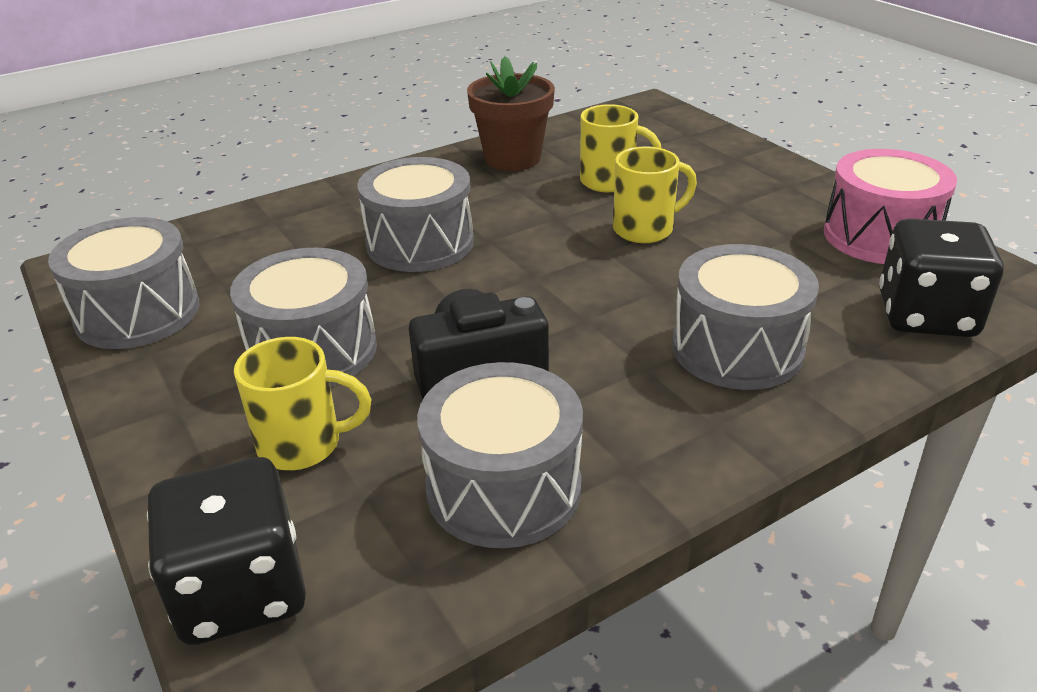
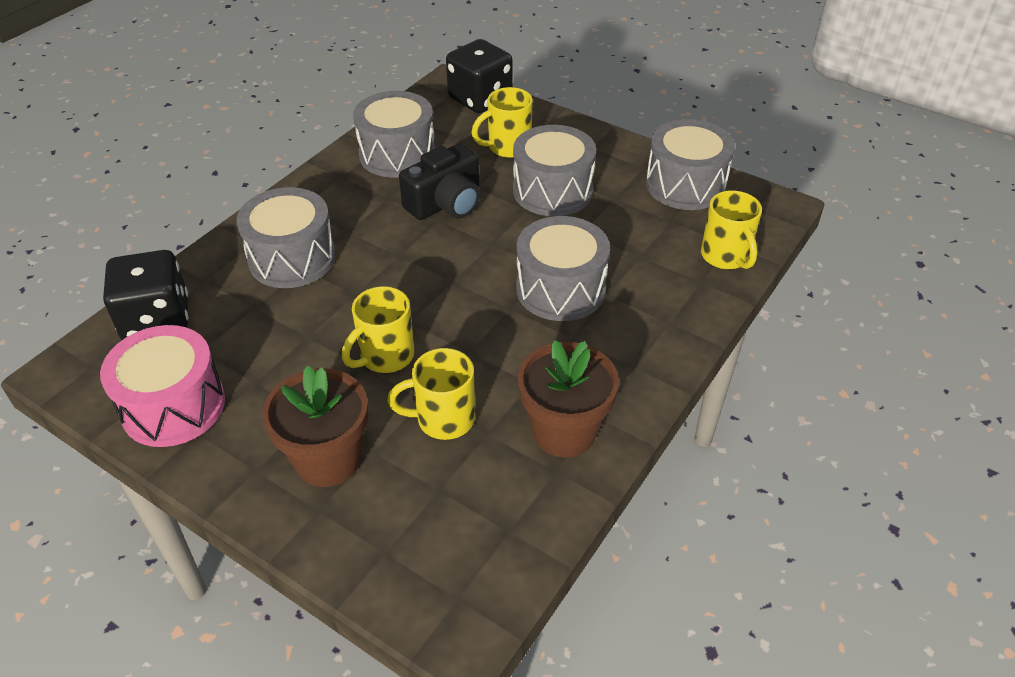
camera: 155 degrees right, 10 degrees up
none -> brown flower pot [263,365,368,487]
none -> yellow mug [701,191,762,269]

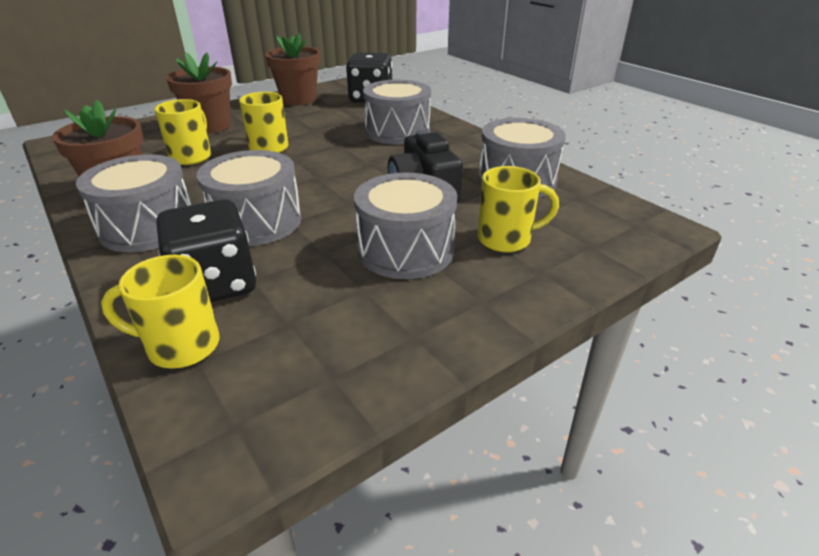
camera: 110 degrees right, 10 degrees down
pink drum [100,325,225,447] -> brown flower pot [265,33,320,105]
black dice [446,39,513,113] -> black dice moved to [156,199,256,302]
yellow mug [471,87,533,158] -> yellow mug turned 90 degrees clockwise [478,166,559,252]
grey drum [646,119,735,210] -> grey drum moved to [76,154,191,252]

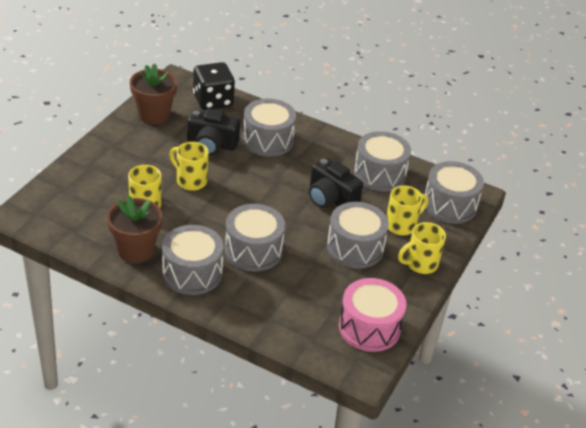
camera: 30 degrees left, 5 degrees up
yellow mug [101,255,220,368] -> yellow mug moved to [398,222,446,274]
black dice [156,199,256,302] -> none
brown flower pot [166,52,232,134] -> none
none -> black camera [187,109,240,156]
none -> pink drum [339,278,406,352]
none -> grey drum [423,161,484,223]

